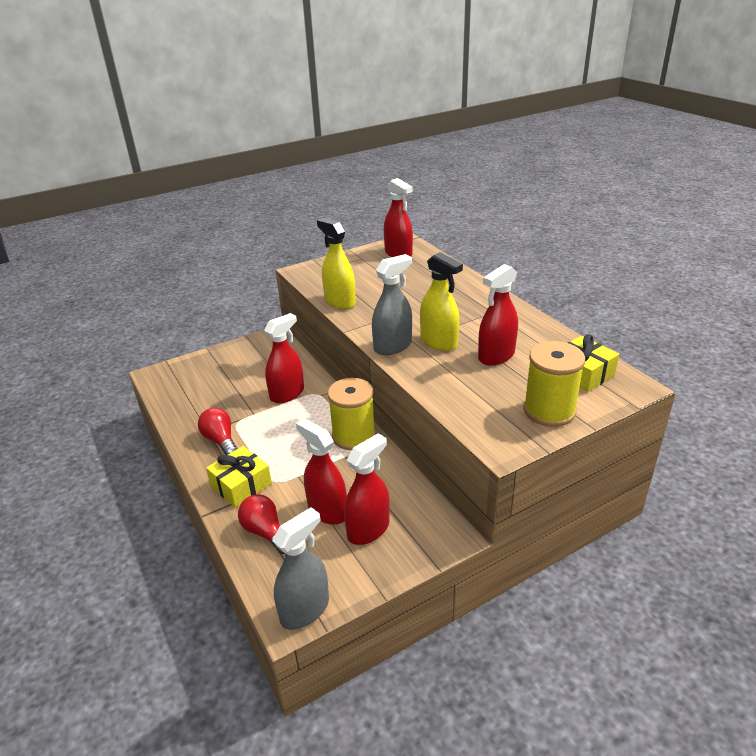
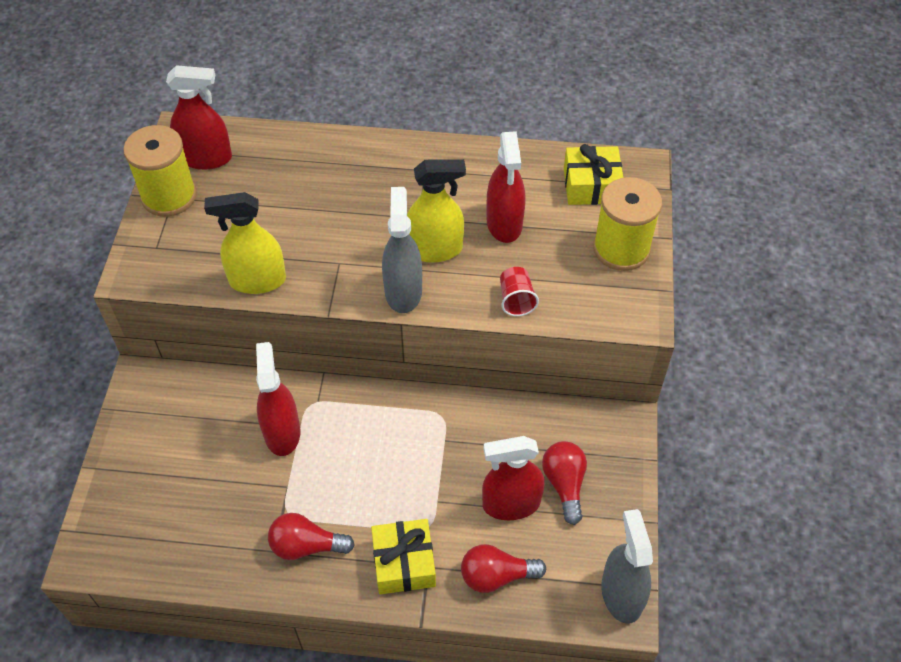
camera: 55 degrees left, 20 degrees up
yellow spool [328,378,376,450] -> yellow spool moved to [123,125,197,217]
red spray bottle [344,433,390,545] -> red light bulb [542,441,587,525]
none -> red cup [500,267,539,316]

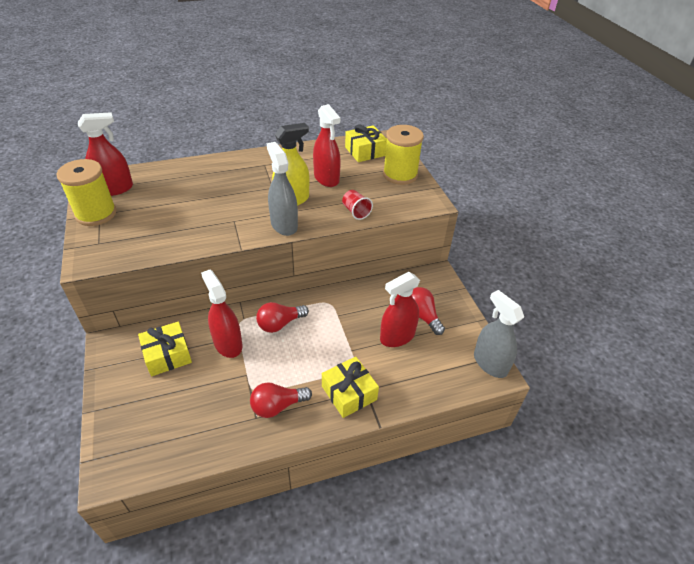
camera: 25 degrees left, 10 degrees down
yellow spray bottle [204,192,286,294] -> none
red light bulb [461,544,546,593] -> red light bulb moved to [256,302,309,333]
none -> yellow gift [138,321,192,376]

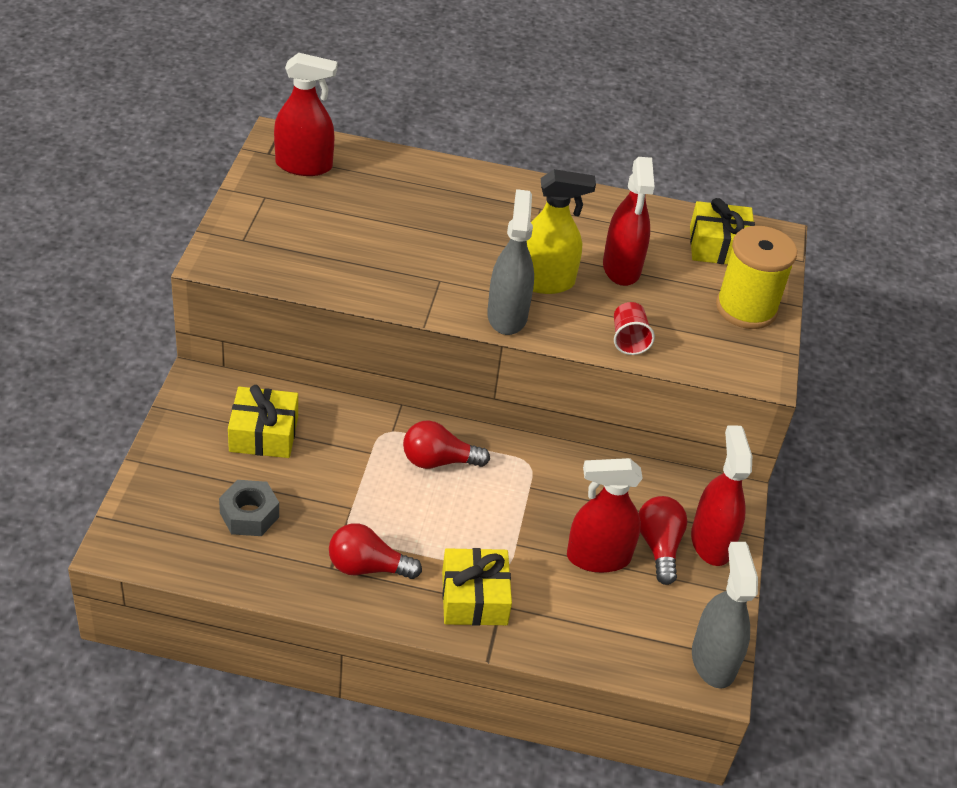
camera: 25 degrees right, 0 degrees up
yellow spool [57,159,117,226] -> none
red spray bottle [201,270,242,358] -> red spray bottle moved to [691,425,752,566]
none -> grey nut [219,480,279,536]

